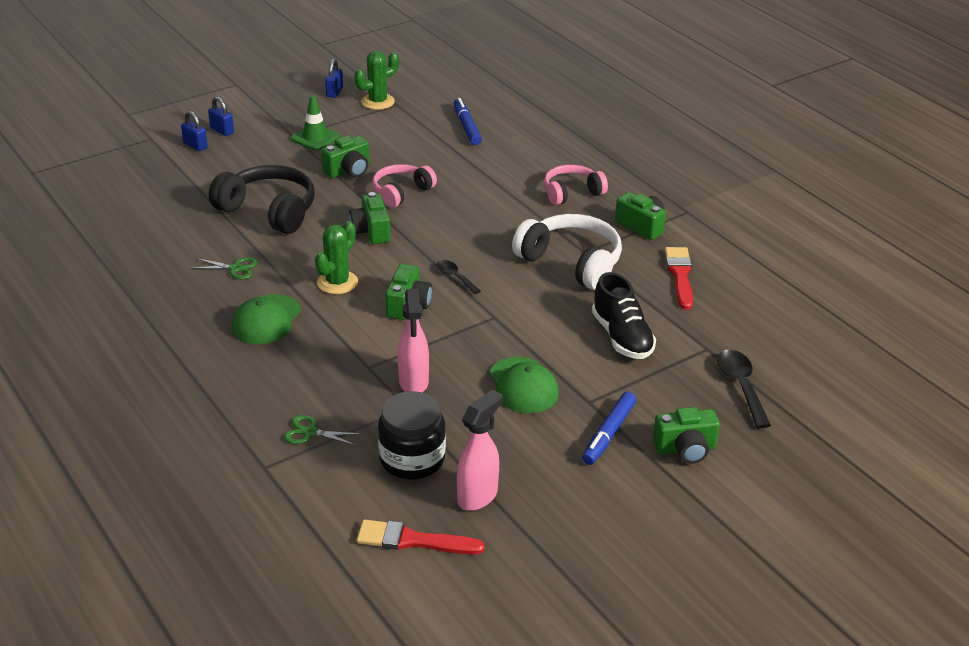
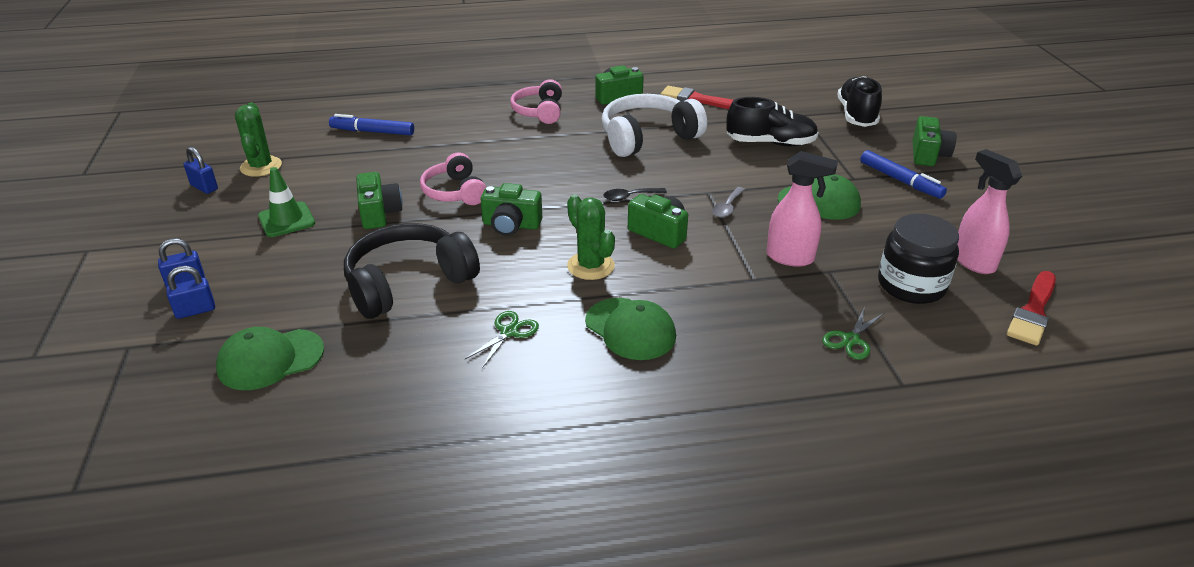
camera: 65 degrees left, 0 degrees up
black spoon [717,350,771,428] -> black shoe [837,76,882,127]
none -> green cap [216,327,324,390]
none -> grey spoon [712,187,745,218]

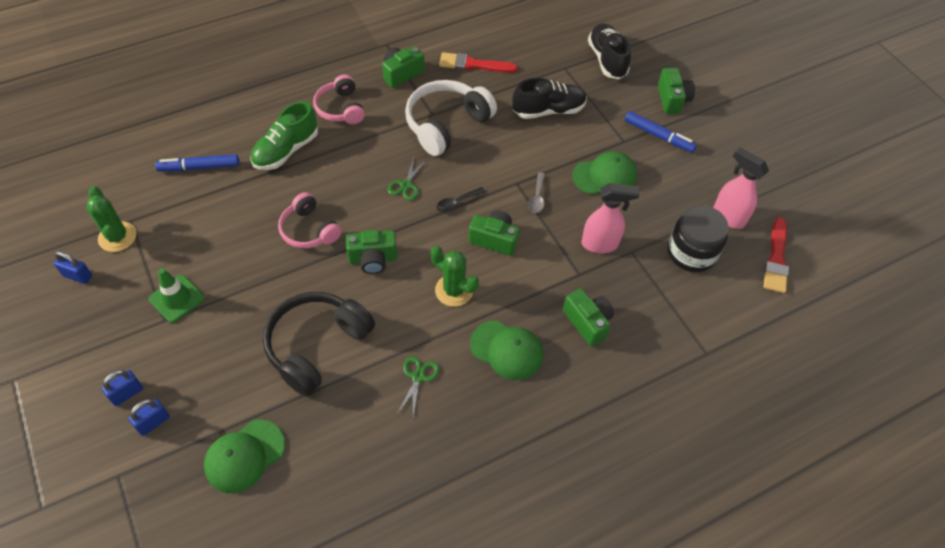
camera: 20 degrees left, 20 degrees up
green camera [356,172,403,229] -> green camera moved to [563,289,614,346]
green scissors [822,306,884,360] -> green scissors moved to [387,157,427,200]
none -> green shoe [250,101,318,170]

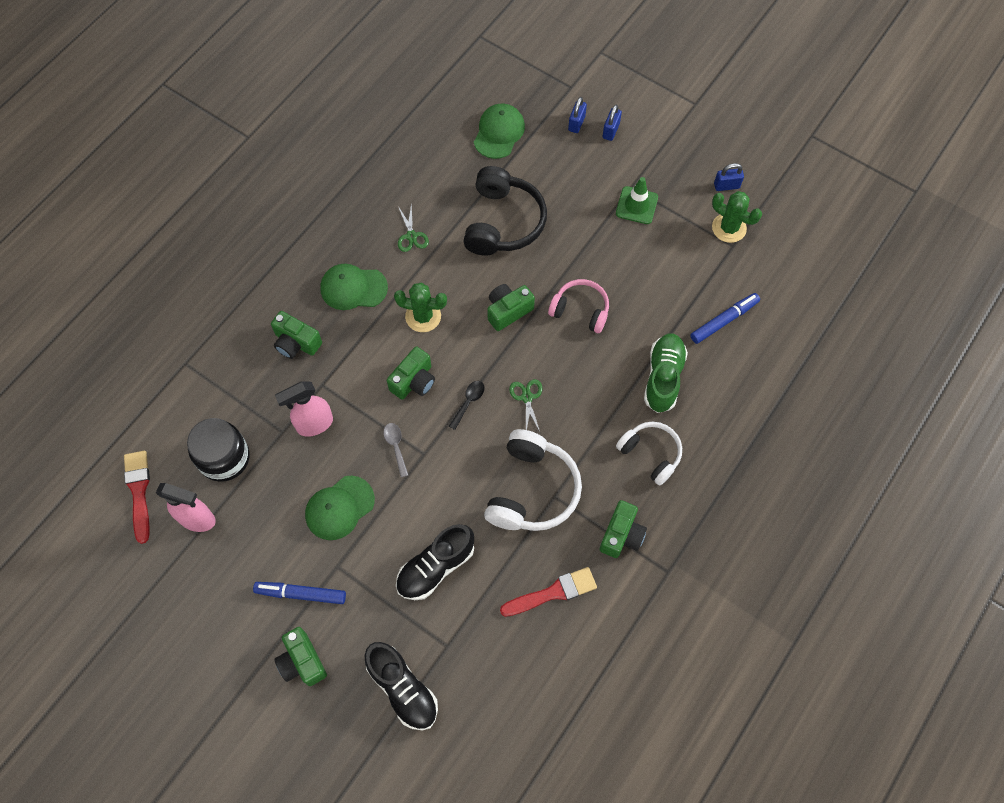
camera: 155 degrees right, 10 degrees up
pink headphones [313,74,365,124] -> white headphones [616,422,682,485]
green camera [468,210,520,256] -> green camera turned 45 degrees counterclockwise [387,346,435,400]

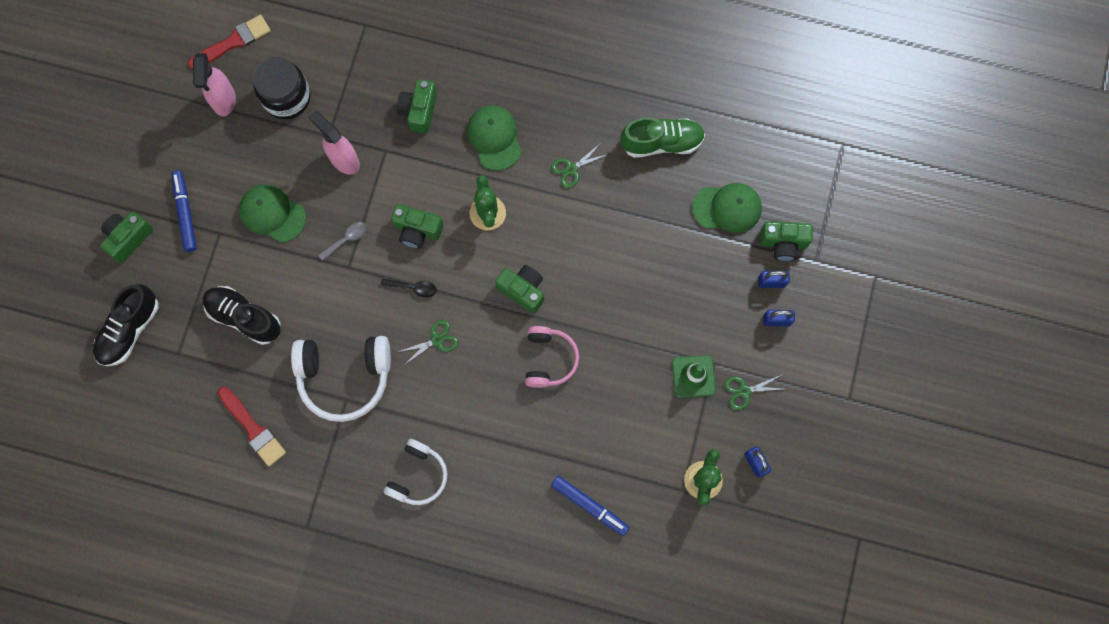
camera: 70 degrees right, 10 degrees up
black headphones [463,166,547,256] -> none
green camera [599,500,647,558] -> green camera moved to [760,221,813,261]
green shoe [644,333,688,413] -> green shoe moved to [620,118,705,158]
none -> green scissors [724,374,783,410]

